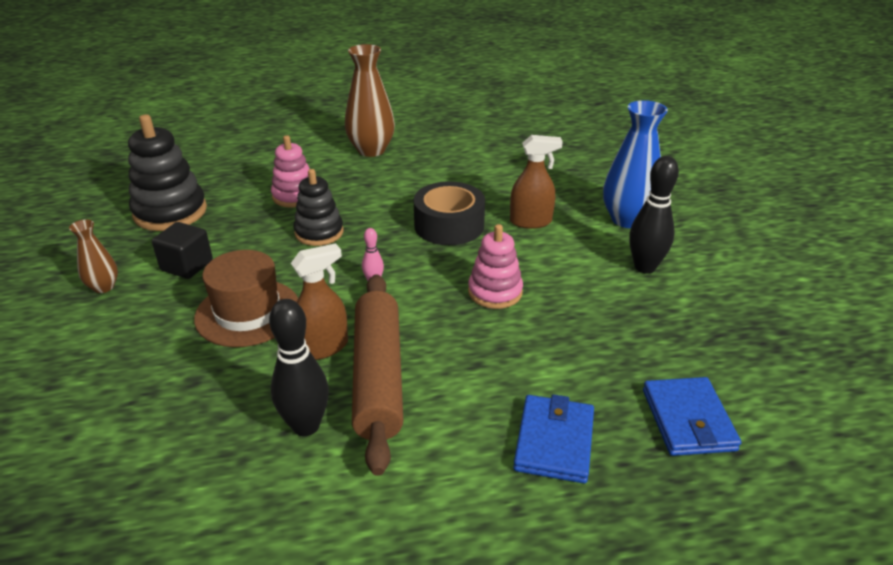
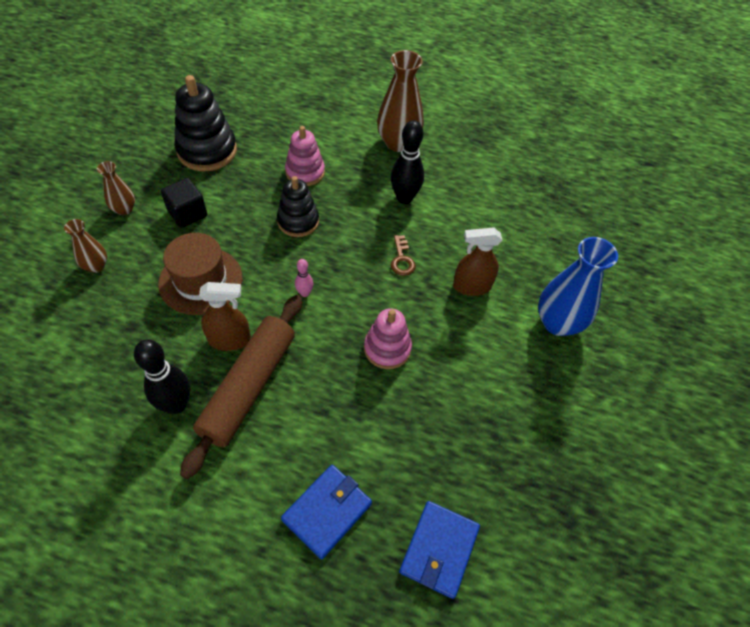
camera: 25 degrees right, 20 degrees up
black tape [414,181,485,245] -> brown key [391,235,416,276]
brown spray bottle [510,135,563,229] -> brown spray bottle turned 150 degrees clockwise [453,228,502,296]
black bowling pin [629,156,679,274] -> black bowling pin moved to [391,120,424,204]
none -> brown vase [64,219,107,273]

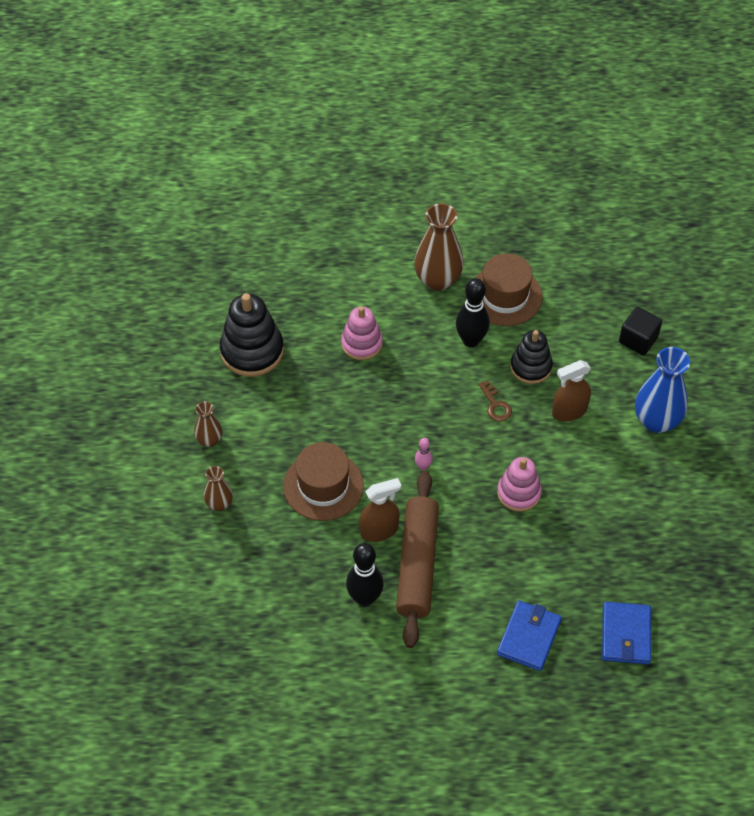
camera: 15 degrees left, 0 degrees up
black cube [161,178,207,228] -> black cube moved to [619,307,662,355]
black stacking toy [277,176,319,237] -> black stacking toy moved to [510,330,553,384]
none -> brown hat [475,253,543,326]

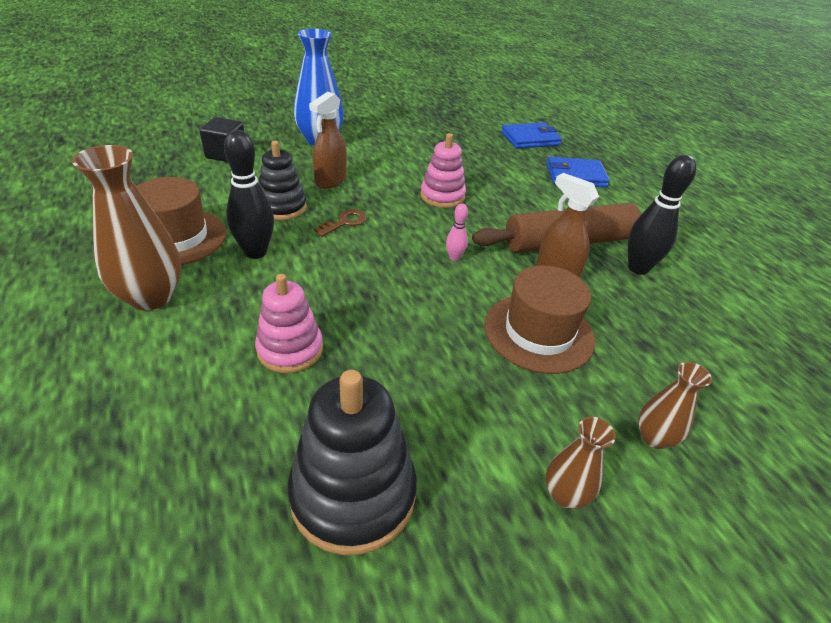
camera: 115 degrees left, 15 degrees down
brown spray bottle [552,360,591,421] -> brown spray bottle turned 75 degrees clockwise [309,92,347,189]

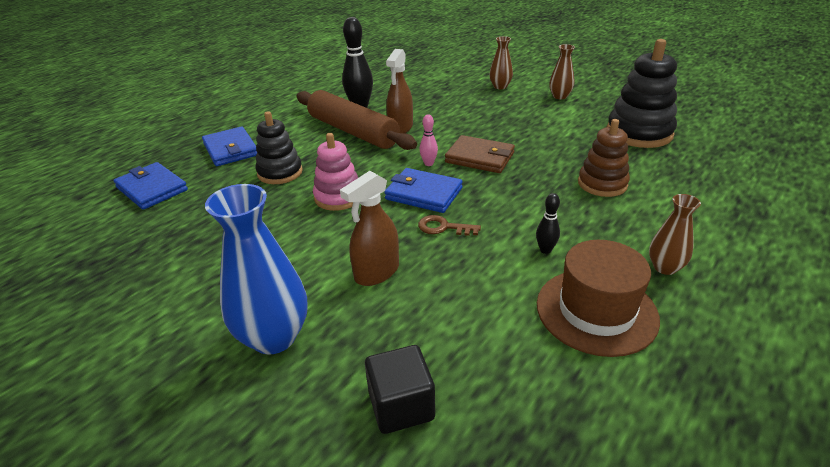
camera: 115 degrees left, 5 degrees down
brown vase [72,145,181,310] -> brown vase [649,194,701,275], size x0.54
black bowling pin [224,130,274,259] -> black bowling pin [536,193,560,254], size x0.50
pink stacking toy [255,274,323,373] -> brown stacking toy [578,119,630,197]
black stacking toy [259,141,307,220] -> black stacking toy moved to [256,111,303,184]
brown spray bottle [309,92,347,189] -> brown spray bottle turned 135 degrees clockwise [340,171,399,286]
brown hat [484,265,595,374] -> none
none -> blue wallet [384,168,463,213]
none -> brown wallet [445,135,515,173]

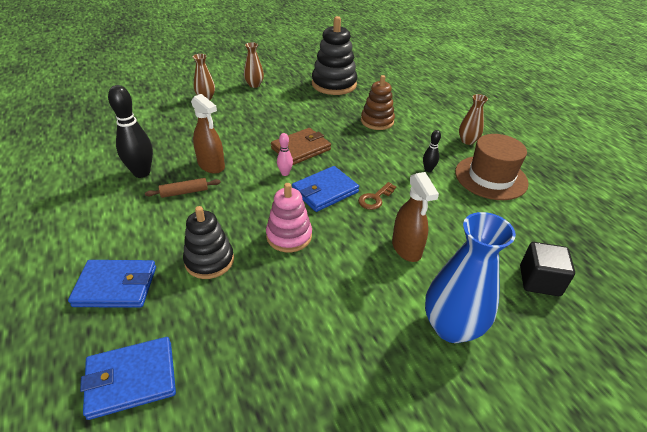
camera: 65 degrees left, 5 degrees up
brown rolling pin [297,90,417,150] -> brown rolling pin [145,178,221,198], size x0.41

